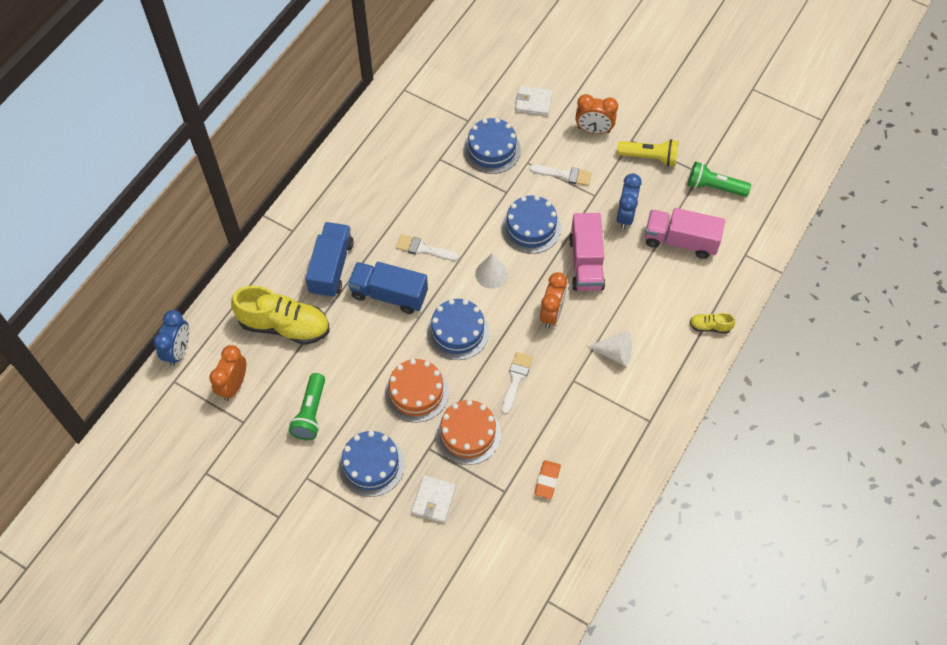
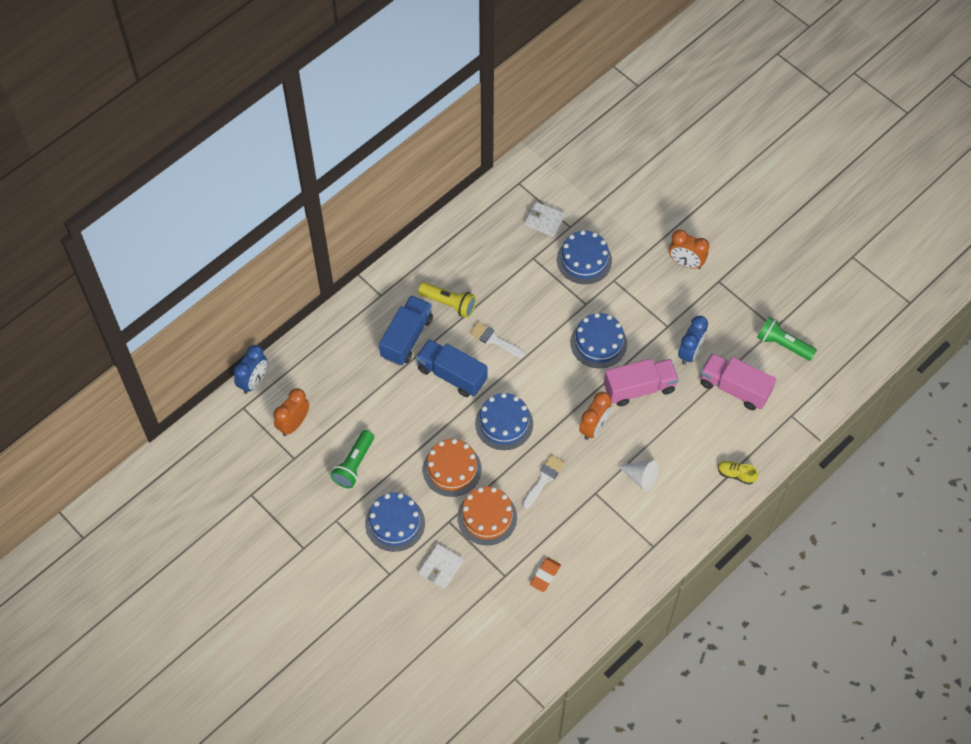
camera: 15 degrees right, 0 degrees up
yellow shoe [231,286,330,345] -> none
white cone [475,253,508,288] -> none
white wallet [515,86,553,116] -> white wallet moved to [524,202,565,237]
white brush [529,165,591,186] -> none
pink truck [569,213,605,291] -> pink truck turned 120 degrees counterclockwise [604,359,679,406]
yellow flashlight [617,139,678,166] -> yellow flashlight moved to [418,282,477,318]

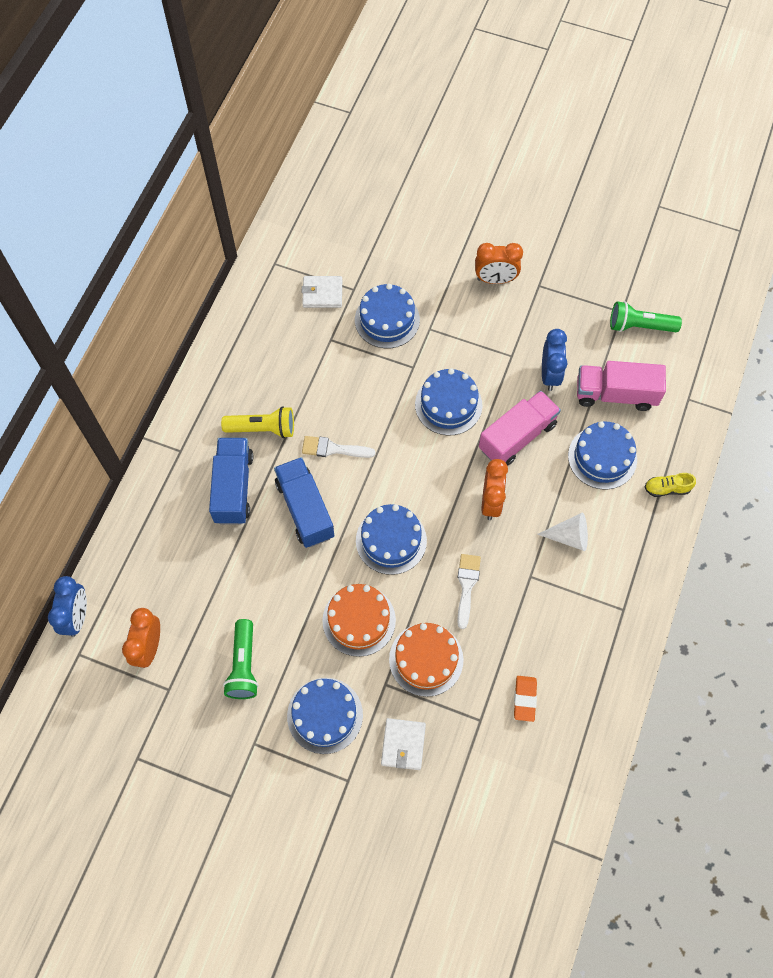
camera: 25 degrees left, 5 degrees up
blue truck [416,339,487,397] -> blue truck turned 60 degrees clockwise [274,457,334,548]
none -> blue cake [568,421,637,490]

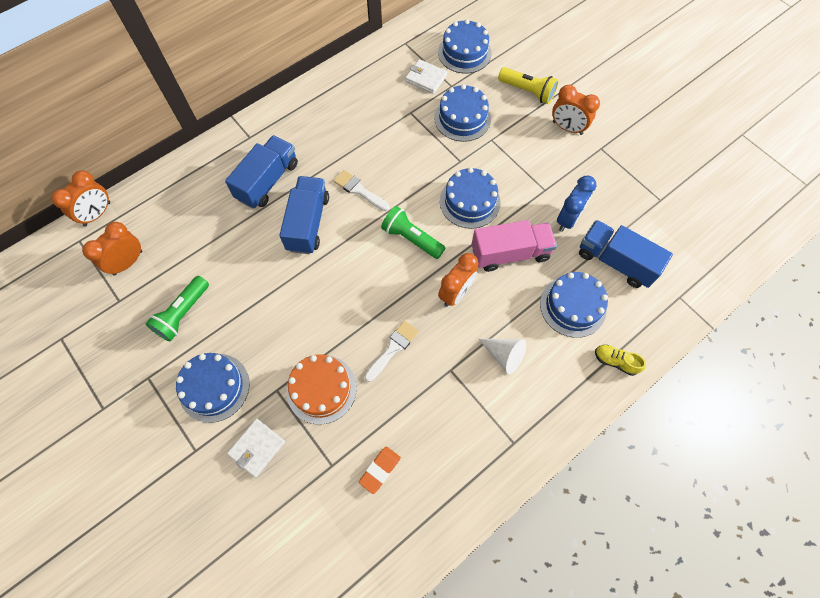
camera: 30 degrees right, 0 degrees up
blue clock [48,576,87,637] -> orange clock [51,170,110,227]
yellow flashlight [221,406,294,438] -> yellow flashlight moved to [498,67,558,104]
orange cake [322,584,396,657] -> none
blue cake [356,504,427,575] -> blue cake moved to [438,19,492,74]
pink truck [577,361,666,411] -> blue truck [579,220,673,288]
green flashlight [610,301,682,332] -> green flashlight moved to [381,206,445,259]

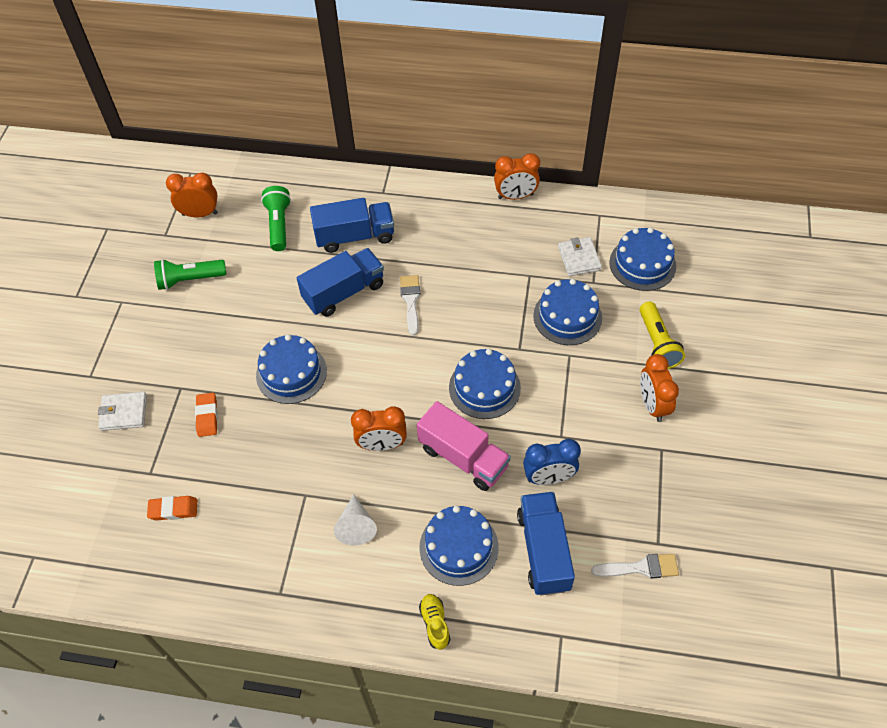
camera: 50 degrees right, 10 degrees down
orange clock [51,170,110,227] -> orange clock moved to [494,153,540,200]
blue cake [176,353,249,423] -> blue cake moved to [256,334,327,404]
orange cake [286,354,357,424] -> orange eraser [195,393,218,437]
white brush [364,321,419,382] -> white brush moved to [591,554,679,579]
green flashlight [381,206,445,259] -> green flashlight moved to [261,186,291,251]

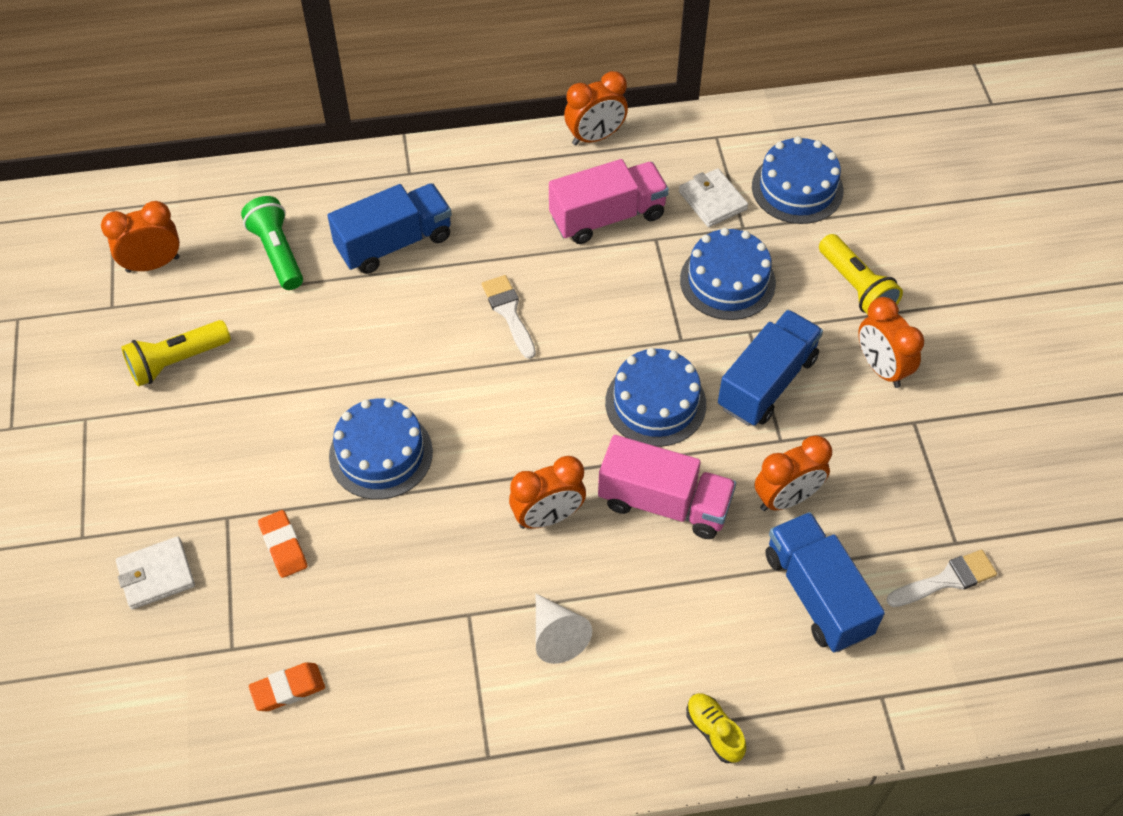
camera: 20 degrees left, 0 degrees up
green flashlight [154,259,226,290] -> yellow flashlight [121,320,231,387]
blue truck [297,248,384,317] -> blue truck moved to [718,310,823,426]
blue cake [419,505,499,586] -> none
blue clock [523,439,581,485] -> orange clock [755,435,832,511]
none -> pink truck [549,159,669,244]

